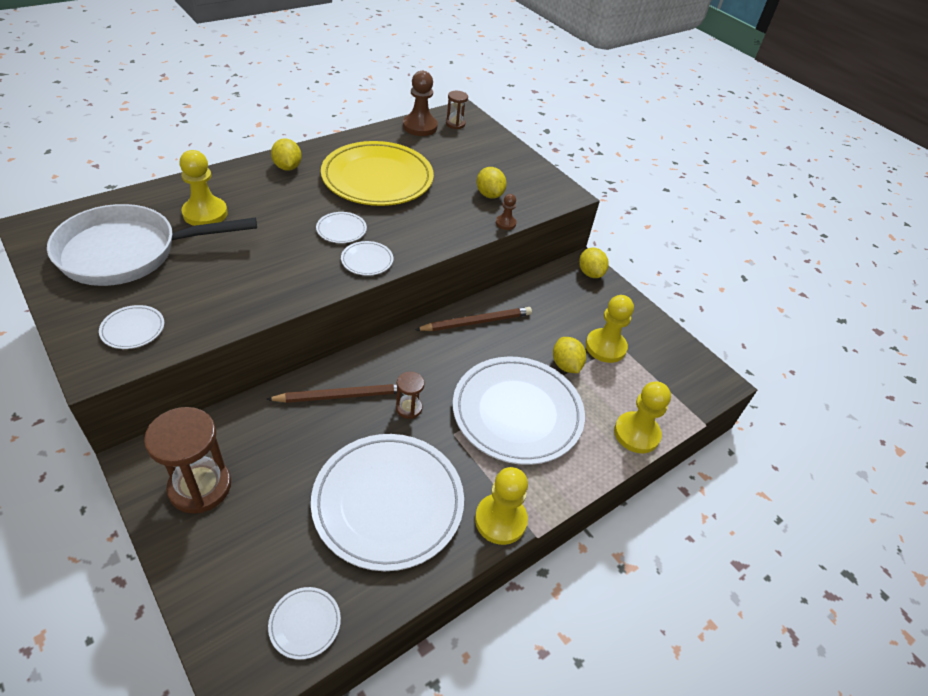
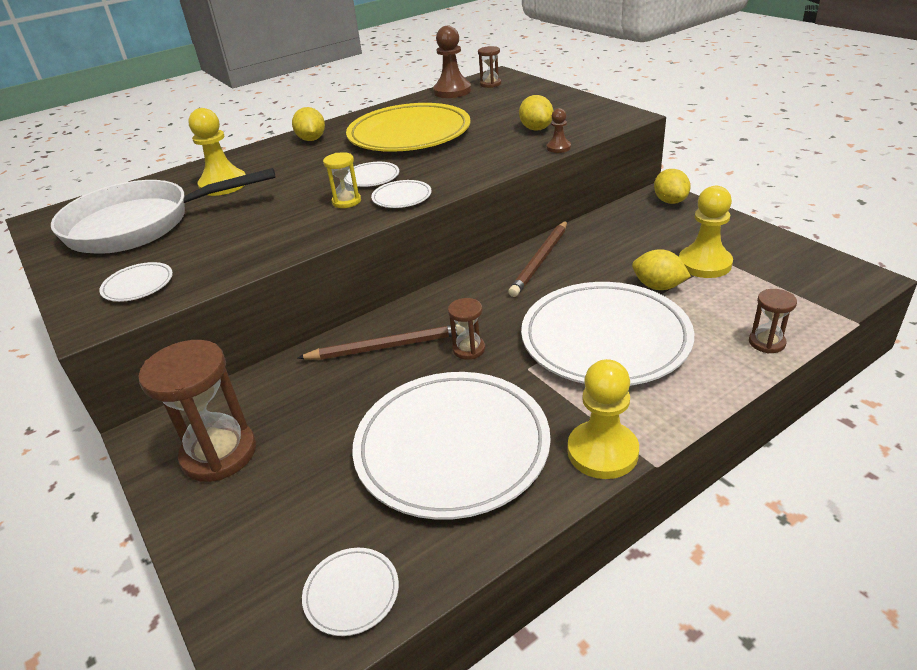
camera: 10 degrees right, 10 degrees down
brown pencil [415,307,532,331] -> brown pencil turned 135 degrees clockwise [508,221,567,297]
yellow lemon [553,337,586,373] -> yellow lemon turned 45 degrees counterclockwise [632,249,691,290]
yellow pawn [614,382,671,453] -> brown hourglass [749,289,797,353]
none -> yellow hourglass [323,152,361,208]

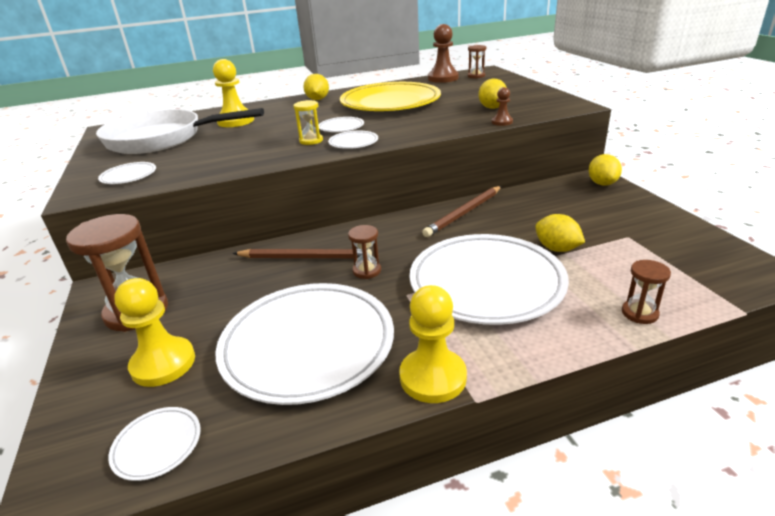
camera: 15 degrees right, 5 degrees down
yellow pawn [679,186,733,278] -> yellow pawn moved to [114,278,195,387]

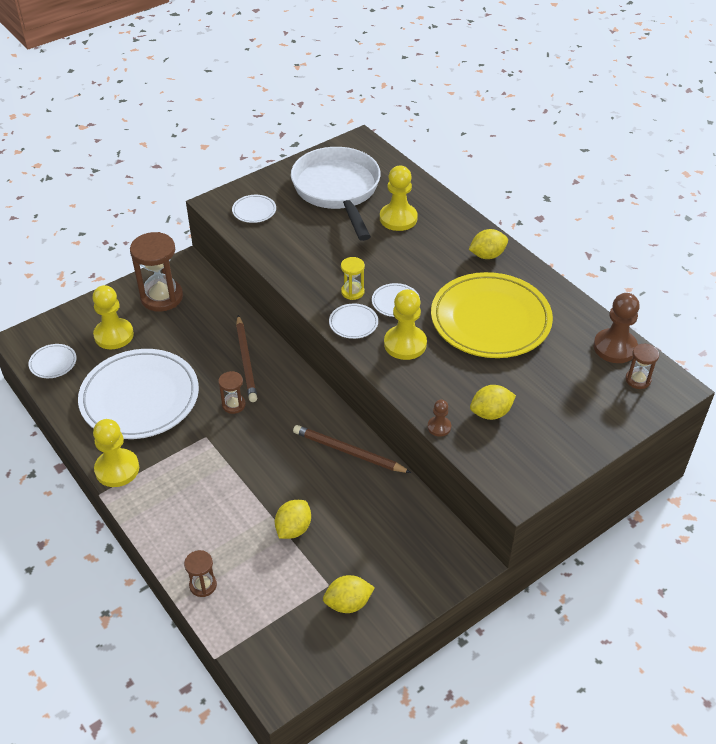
camera: 70 degrees right, 15 degrees up
white plate [410,234,569,325] -> none
yellow lemon [588,154,622,186] -> yellow lemon moved to [323,575,375,613]
none -> yellow pawn [384,289,427,360]

